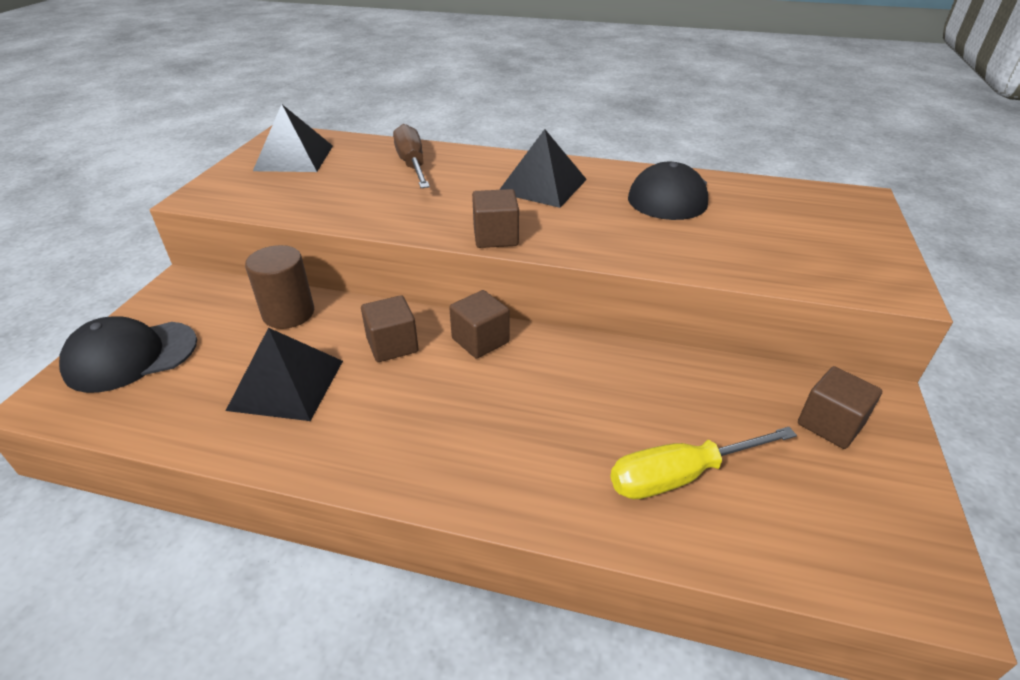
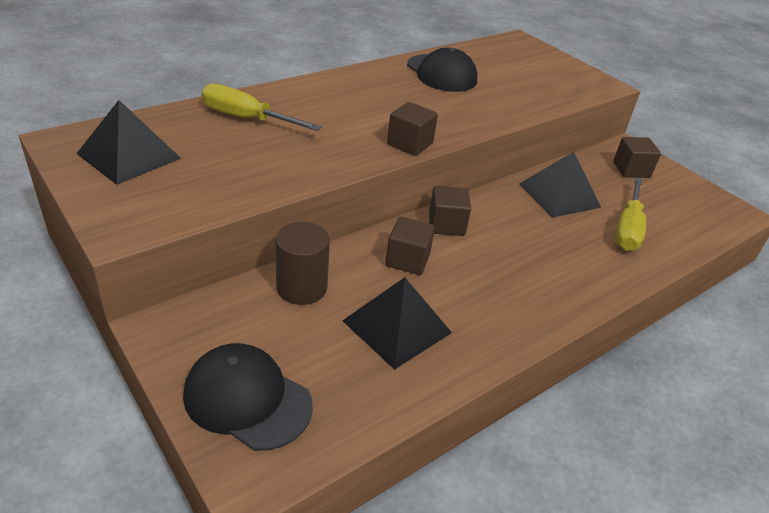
camera: 55 degrees left, 0 degrees up
black cap [59,316,197,393] -> black cap turned 105 degrees clockwise [183,343,313,451]
brown screwdriver [393,124,430,188] -> yellow screwdriver [201,83,322,131]
black pyramid [499,129,587,208] -> black pyramid moved to [519,152,601,218]

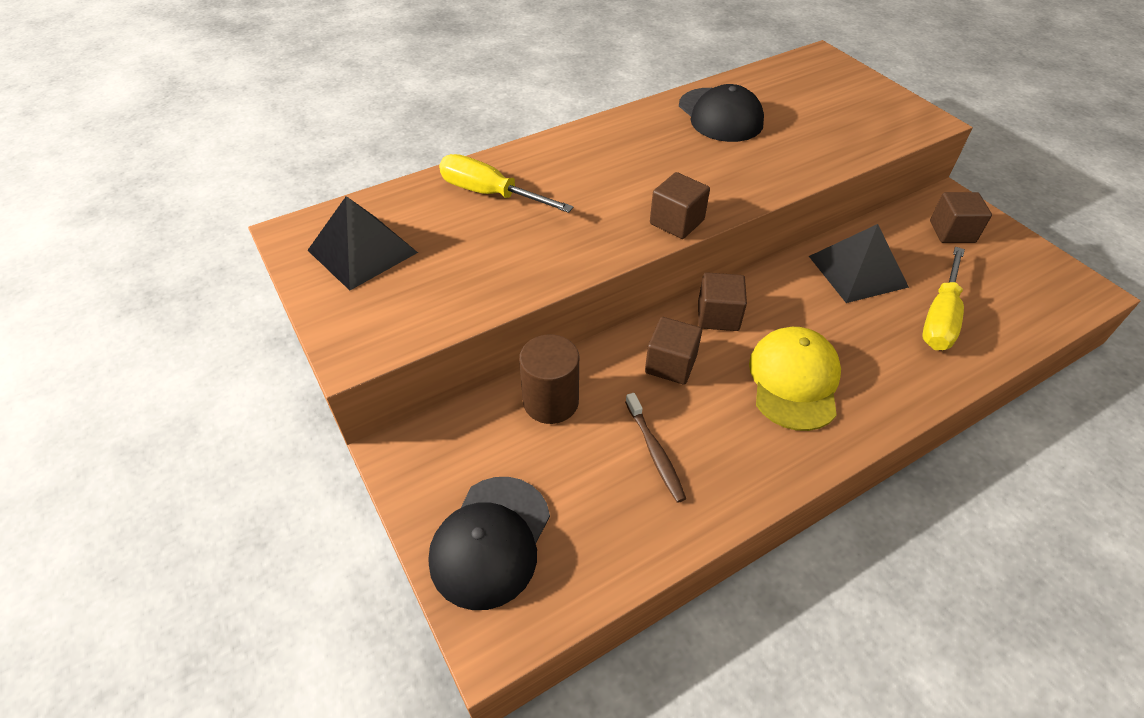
camera: 10 degrees right, 10 degrees up
black cap [183,343,313,451] -> black cap turned 105 degrees counterclockwise [428,477,550,610]
black pyramid [342,277,452,370] -> brown toothbrush [625,393,686,503]
none -> yellow cap [749,327,841,431]

